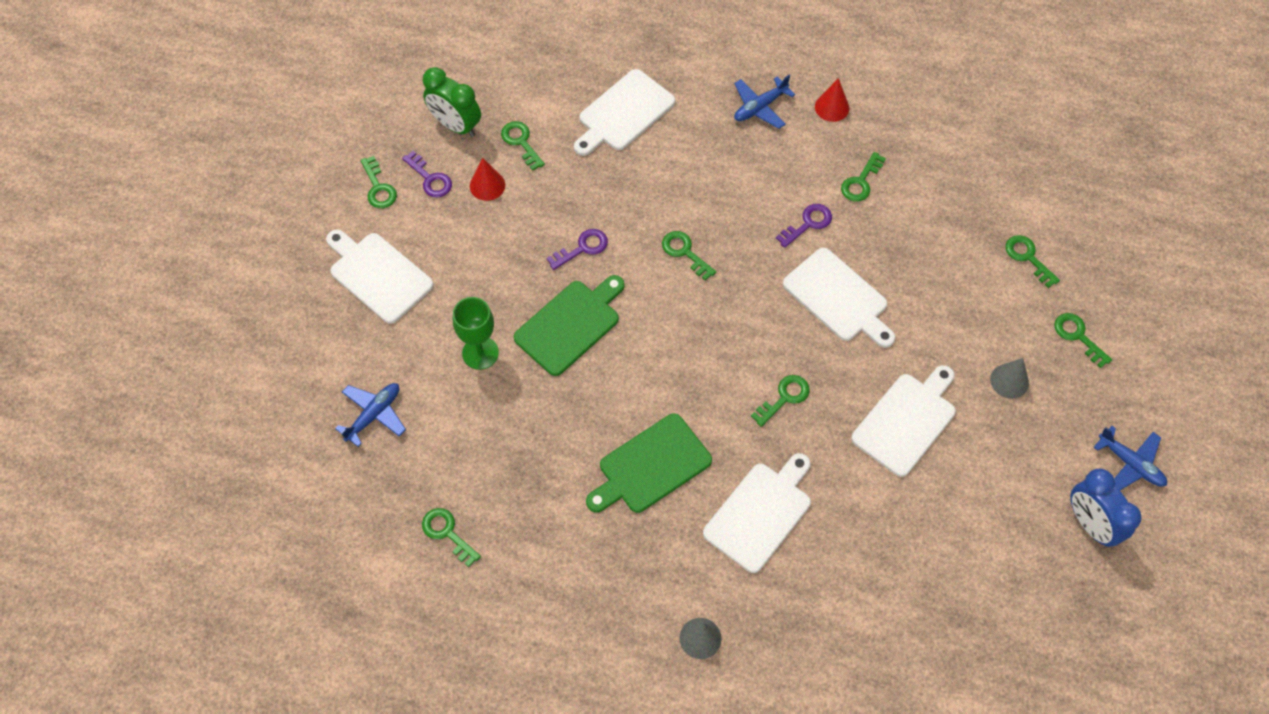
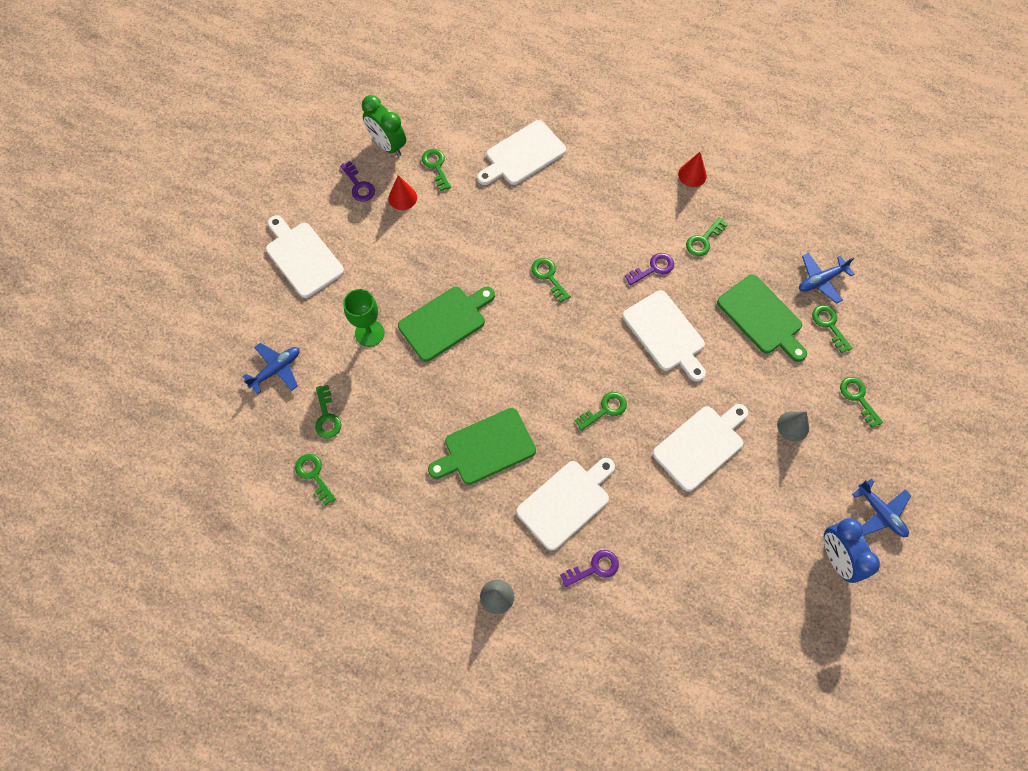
camera: 10 degrees right, 5 degrees up
green key [361,156,397,208] -> green key moved to [315,385,341,438]
purple key [547,229,608,270] -> purple key moved to [560,550,619,587]
blue plane [734,75,795,129] -> blue plane moved to [799,253,855,304]
none -> green cutting board [717,274,807,362]

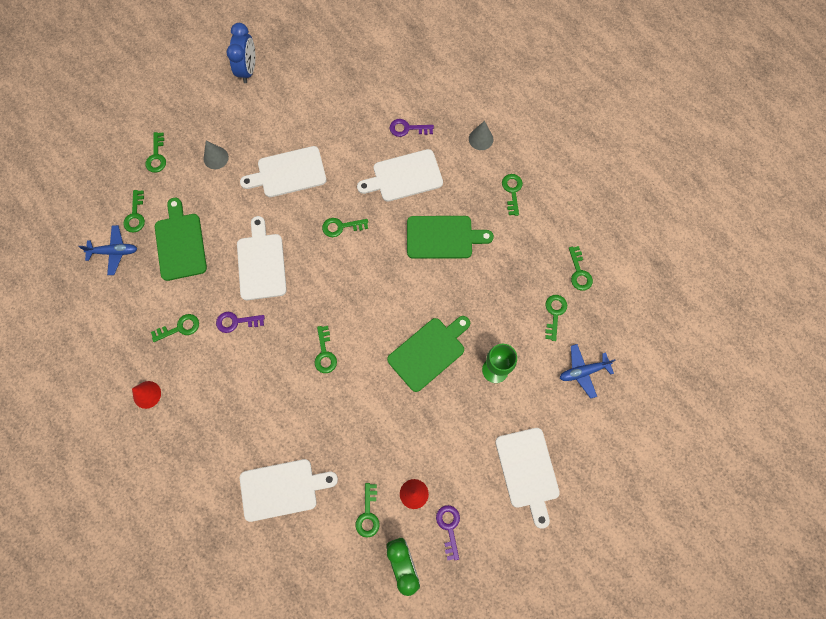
camera: 155 degrees left, 5 degrees up
green cutting board [398,287,495,362] -> green cutting board turned 150 degrees clockwise [387,316,470,392]
blue plane [852,479,911,537] -> none
none -> green key [502,174,523,216]

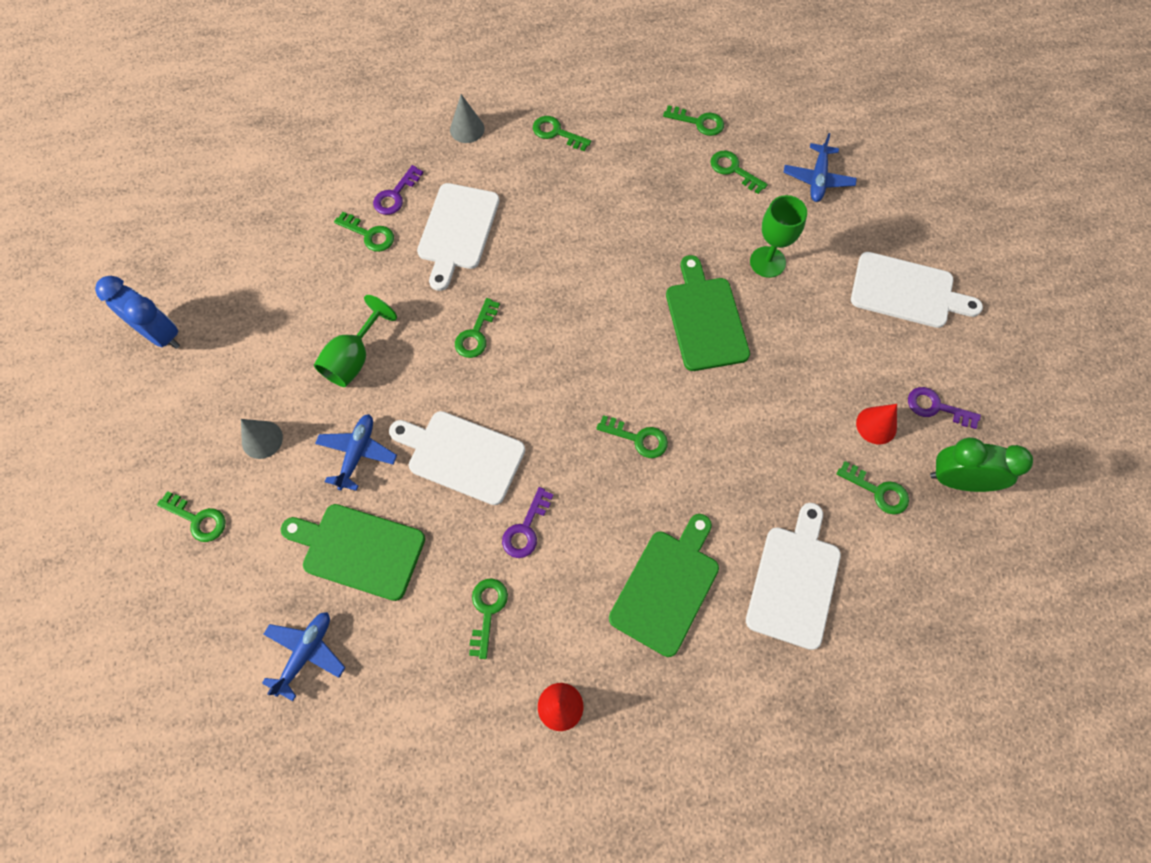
camera: 60 degrees left, 5 degrees down
green key [124,190,145,233] -> green key moved to [334,212,394,252]
white cutting board [240,146,327,197] -> green goblet [314,295,397,387]
green cutting board [407,216,494,259] -> green cutting board moved to [609,514,719,657]
none -> blue plane [315,414,397,491]

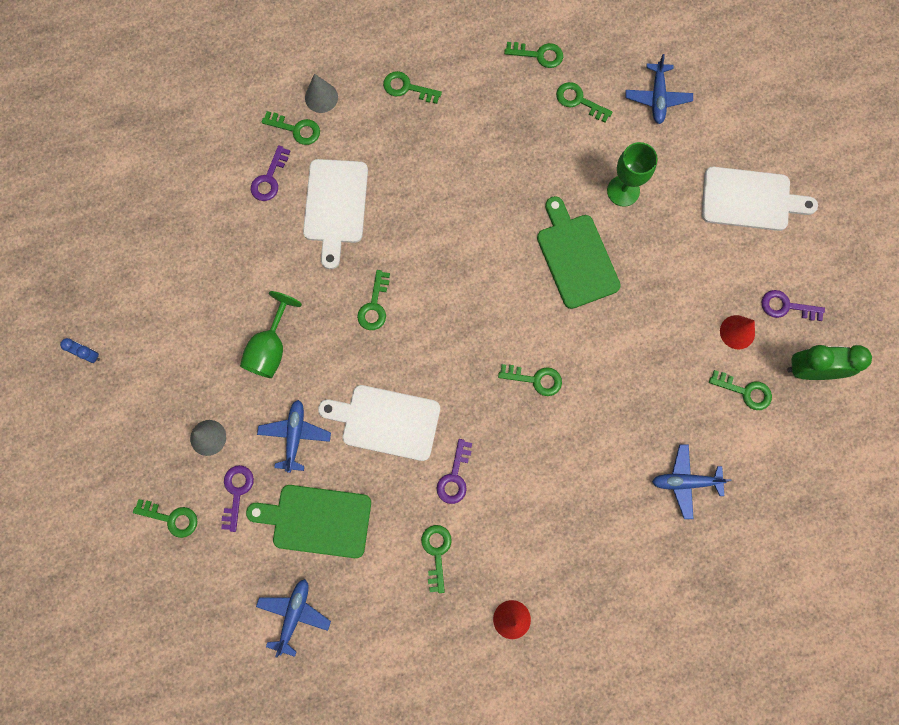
camera: 10 degrees left, 10 degrees up
blue clock [95,276,180,349] -> blue clock [60,338,100,363], size x0.51
green key [334,212,394,252] -> green key moved to [261,111,320,145]
green cutting board [609,514,719,657] -> none
white cutting board [746,503,841,650] -> blue plane [652,444,731,519]
none -> purple key [221,465,254,532]

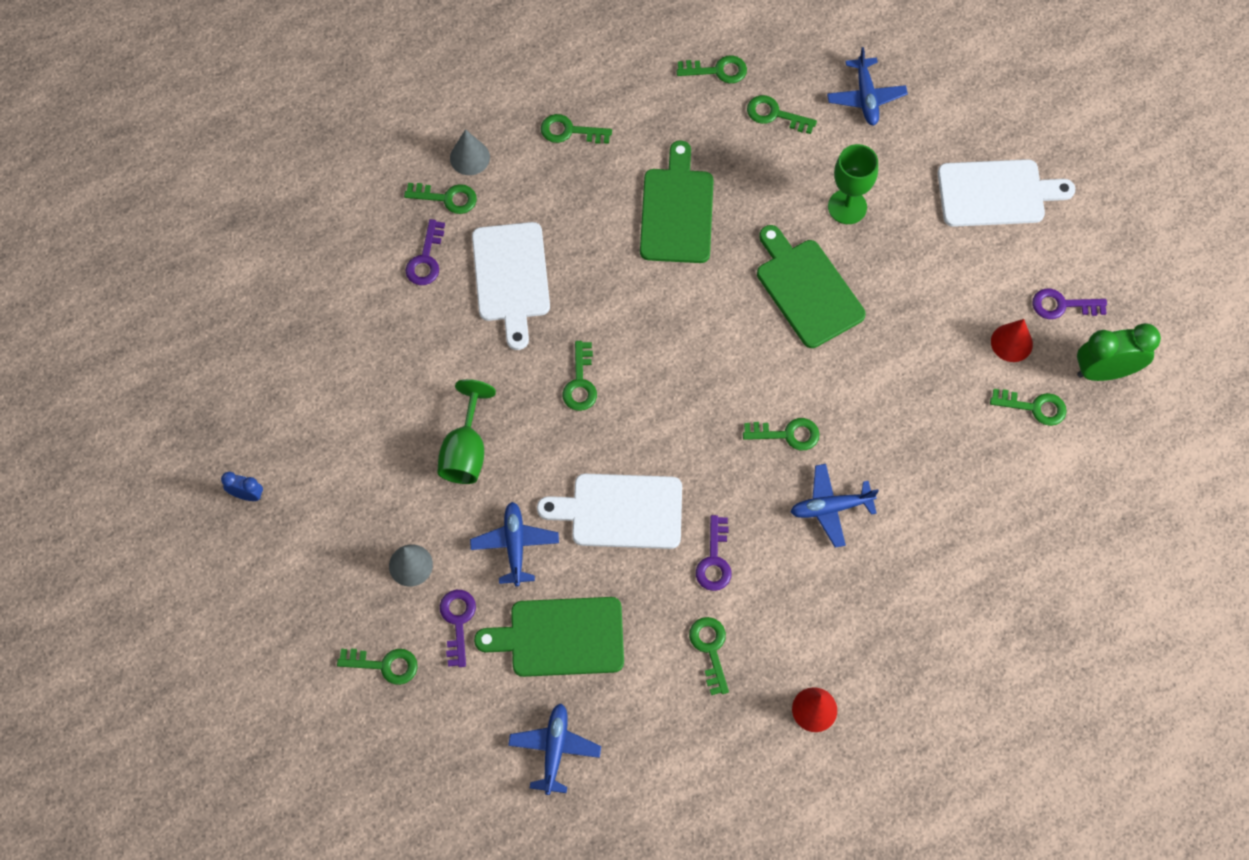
camera: 10 degrees left, 10 degrees down
blue plane [652,444,731,519] -> blue plane moved to [791,464,879,548]
none -> green cutting board [640,140,714,263]

